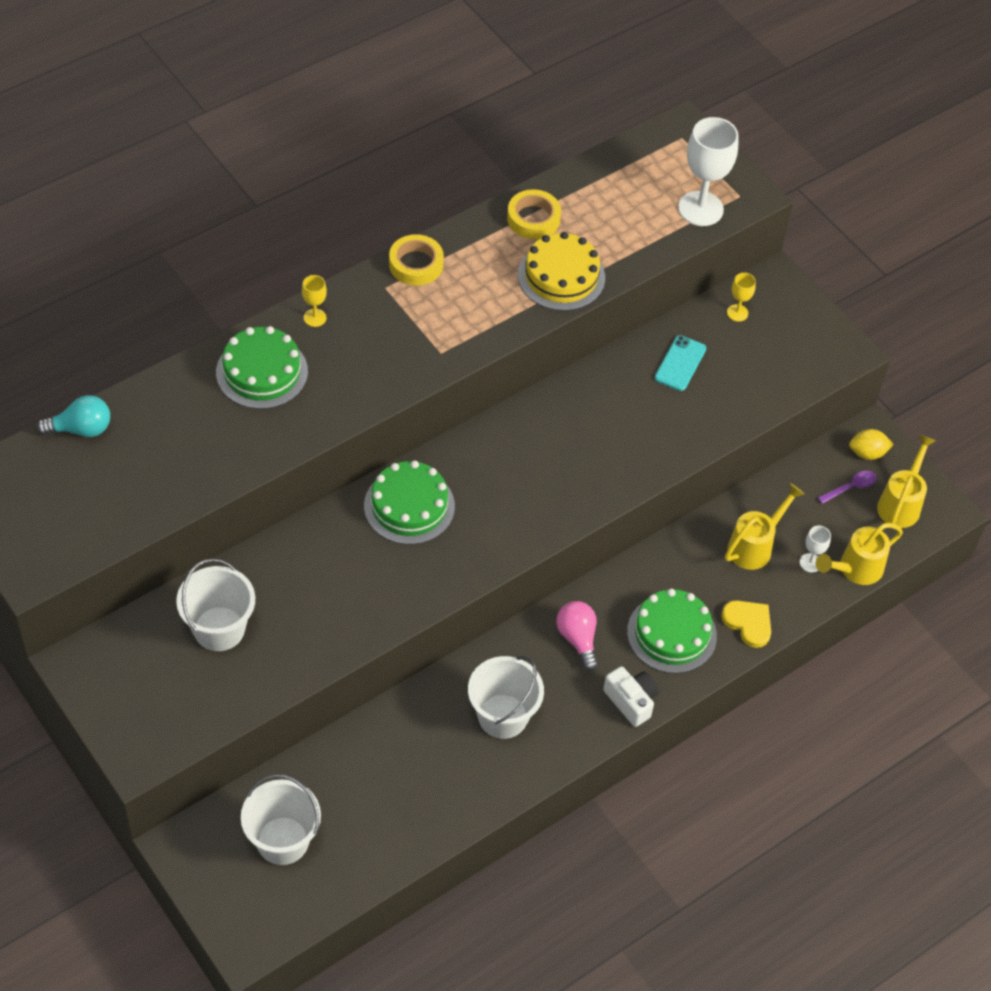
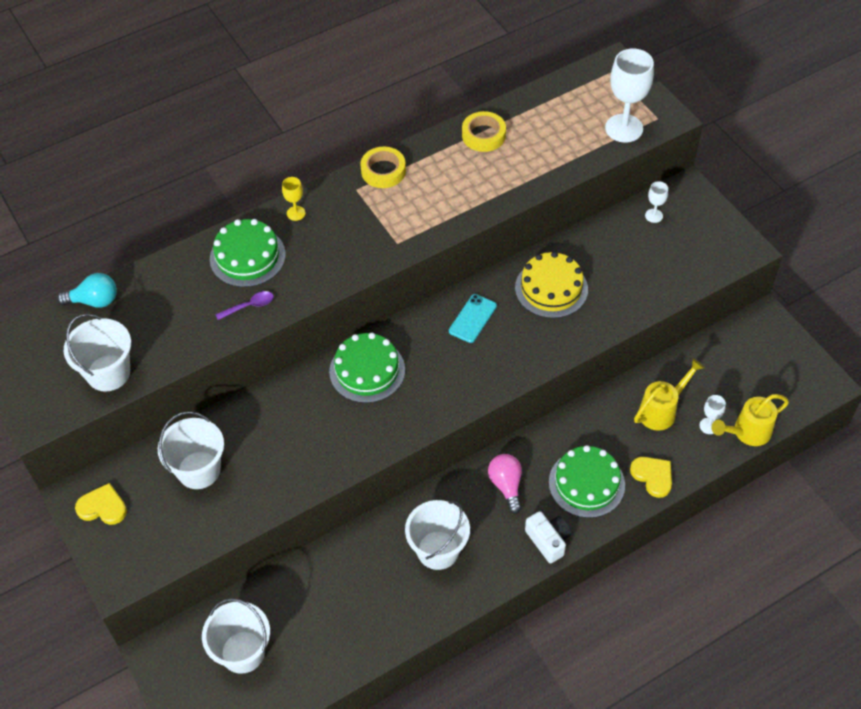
camera: 10 degrees right, 0 degrees up
yellow cake [518,232,605,311] -> yellow cake moved to [515,251,588,318]
turquoise phone [655,335,706,391] -> turquoise phone moved to [449,294,497,343]
yellow goblet [727,273,756,322] -> white goblet [645,181,668,223]
purple spoon [818,471,877,504] -> purple spoon moved to [215,291,274,320]
yellow lemon [849,429,894,460] -> none
yellow watering can [877,434,936,528] -> none
none -> white bucket [64,314,131,391]
none -> yellow heart [75,483,127,525]

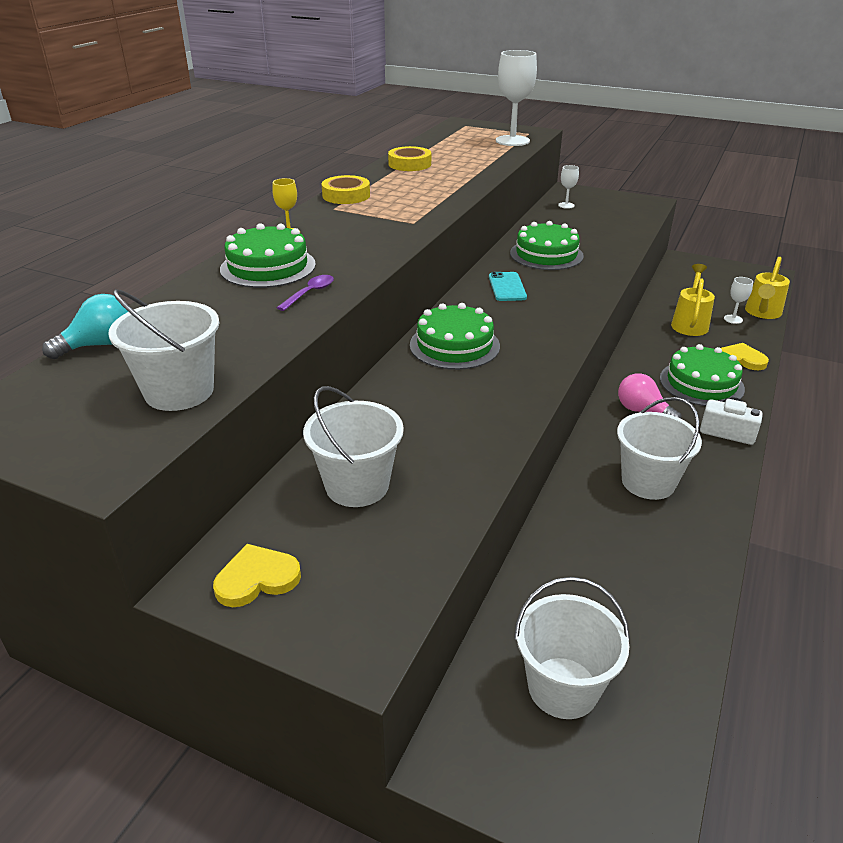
camera: 35 degrees left, 20 degrees down
yellow cake [515,251,588,318] -> green cake [510,221,584,270]

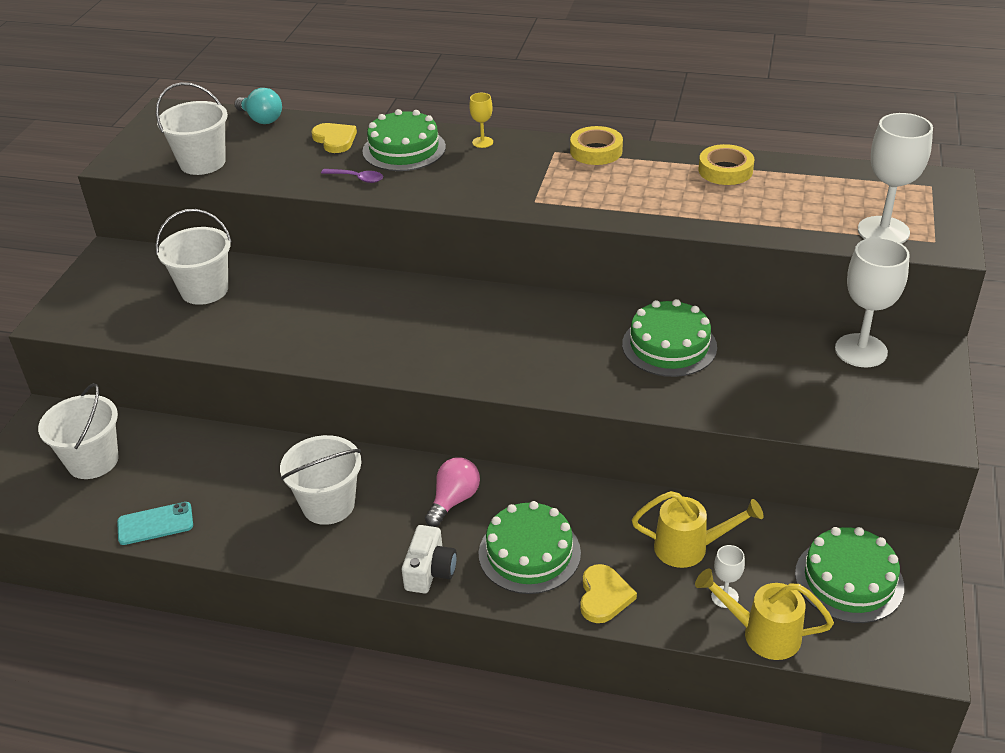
camera: 80 degrees right, 5 degrees up
yellow heart [213,544,301,607] -> yellow heart moved to [312,123,357,153]
green cake [410,303,500,370] -> green cake moved to [795,527,904,623]
turquoise phone [489,272,527,301] -> turquoise phone moved to [117,502,193,545]
white goblet [558,165,579,209] -> white goblet [835,237,910,367], size x2.10

